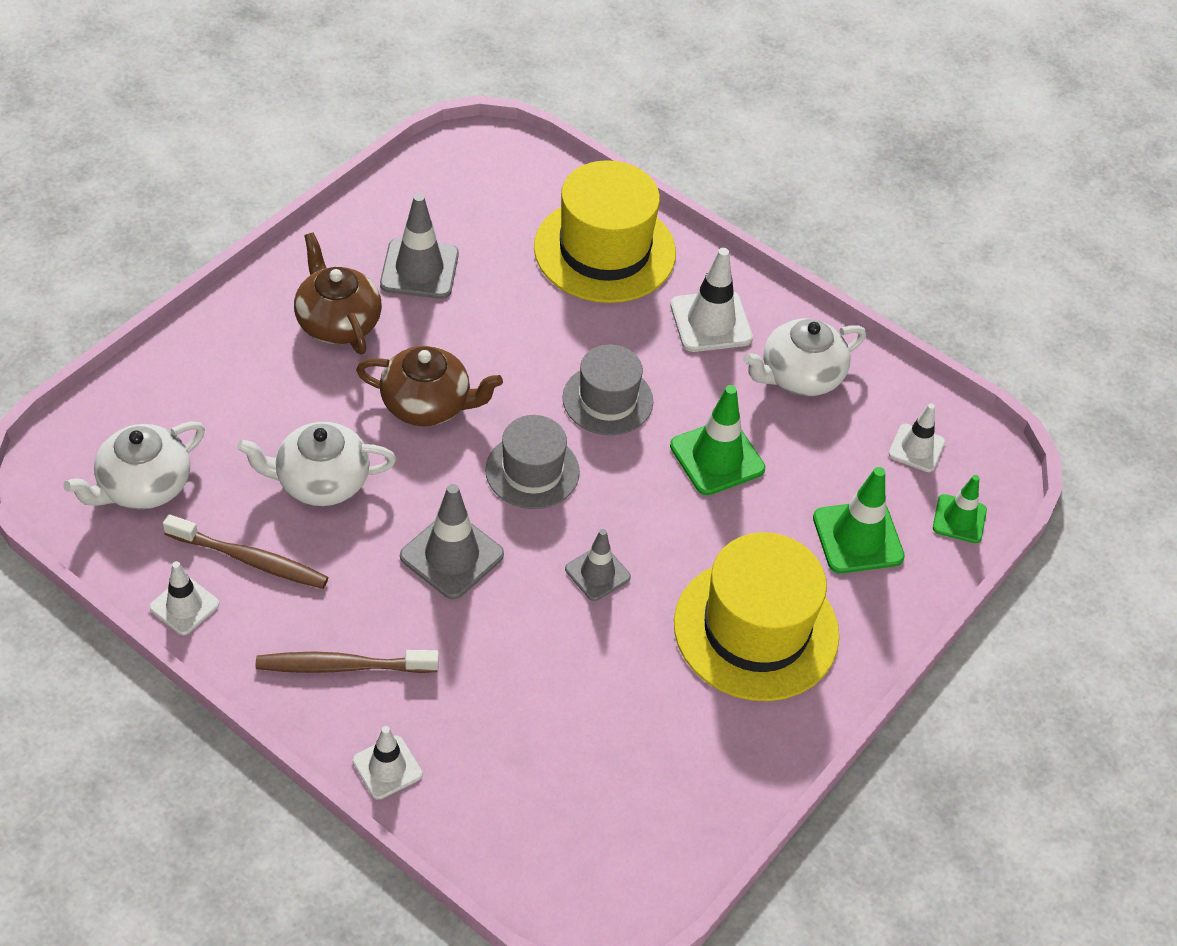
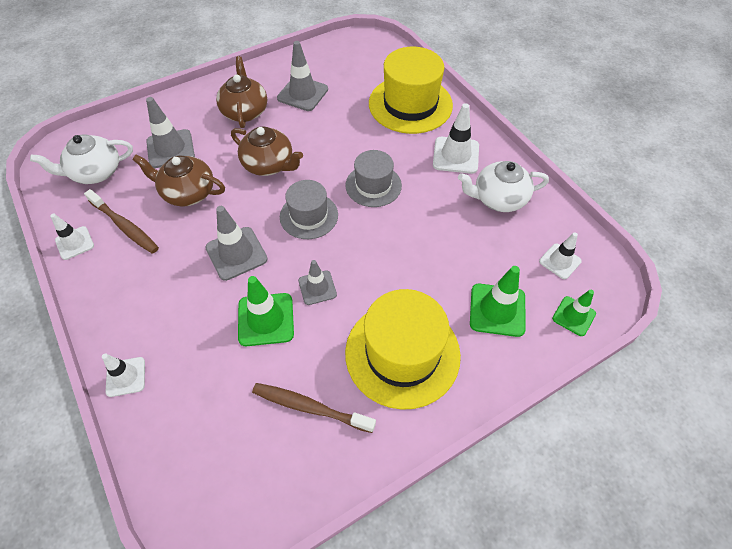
camera: 25 degrees right, 5 degrees up
white teapot [237,421,396,506] -> brown teapot [132,155,225,207]
brown toothbrush [256,650,439,673] -> brown toothbrush moved to [252,383,376,433]
green traffic cone [670,385,765,495] -> green traffic cone moved to [238,276,294,346]
none -> grey traffic cone [146,97,195,168]

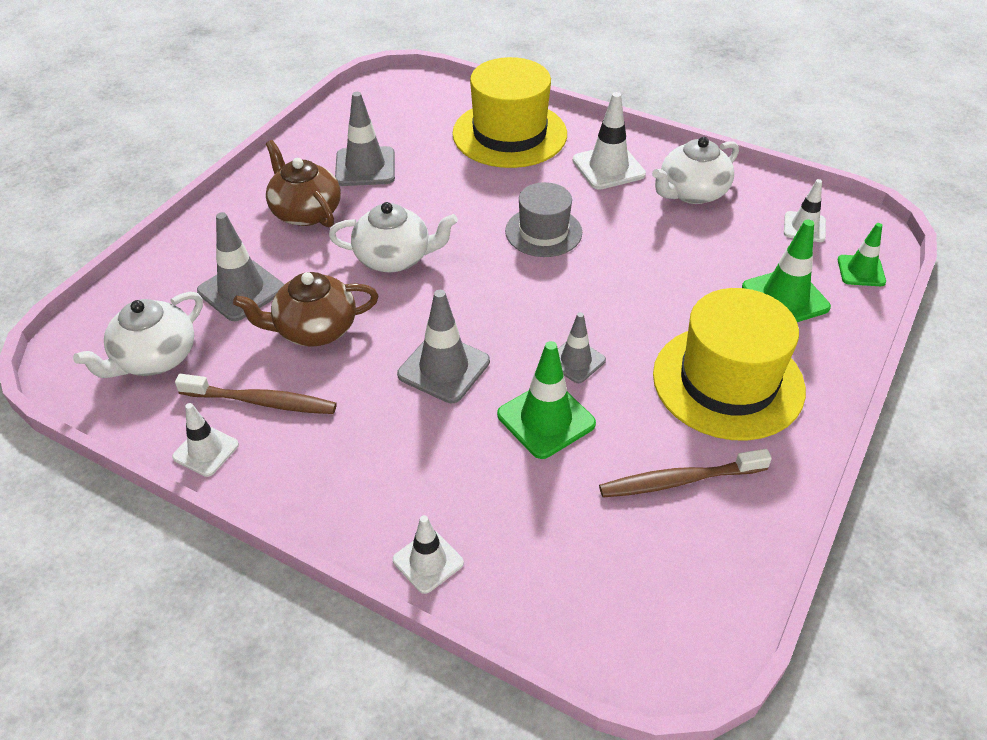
camera: 30 degrees left, 10 degrees down
brown teapot [231,127,303,176] -> white teapot [329,202,458,272]
grey hat [280,180,338,239] -> none

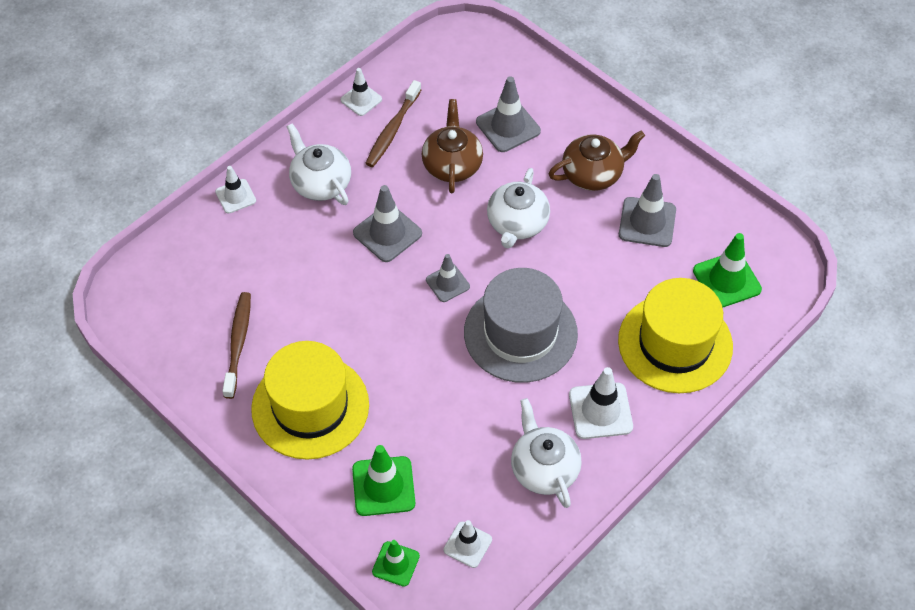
camera: 105 degrees right, 10 degrees up
white teapot [73,292,203,378] -> white teapot moved to [286,123,351,205]
green traffic cone [497,341,596,459] -> green traffic cone moved to [693,233,762,308]
grey hat [505,182,582,257] -> grey hat [464,268,578,383], size x1.67
grey traffic cone [558,312,606,383] -> grey traffic cone moved to [426,254,470,302]

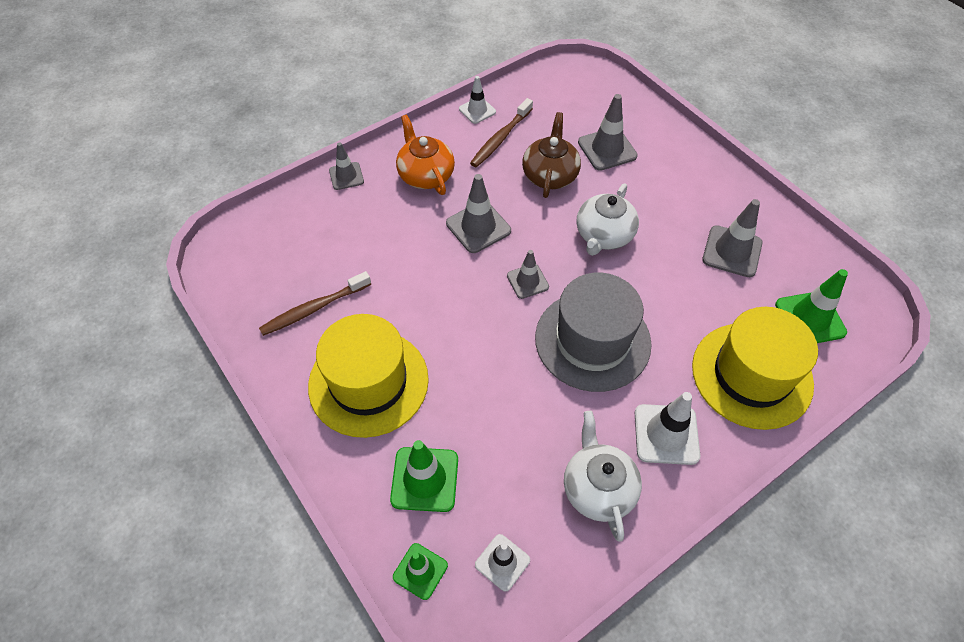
camera: 10 degrees right, 0 degrees up
white traffic cone [215,166,256,213] -> grey traffic cone [329,142,364,190]
brown toothbrush [222,292,251,399] -> brown toothbrush turned 135 degrees counterclockwise [259,271,371,336]
white teapot [286,123,351,205] -> orange teapot [396,114,455,195]
brown teapot [549,131,645,191] -> none

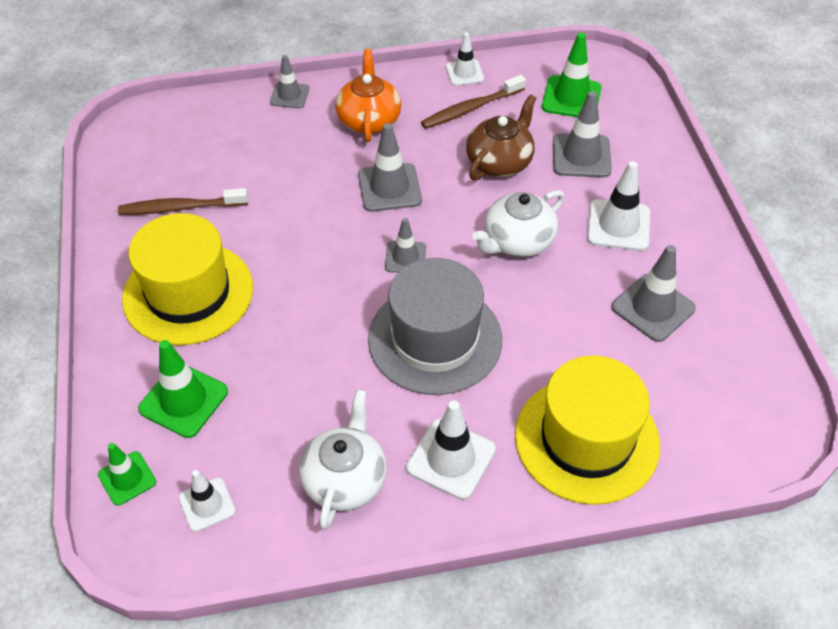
camera: 25 degrees right, 5 degrees down
green traffic cone [775,269,848,343] -> green traffic cone moved to [542,33,602,117]
none -> white traffic cone [587,161,650,251]

